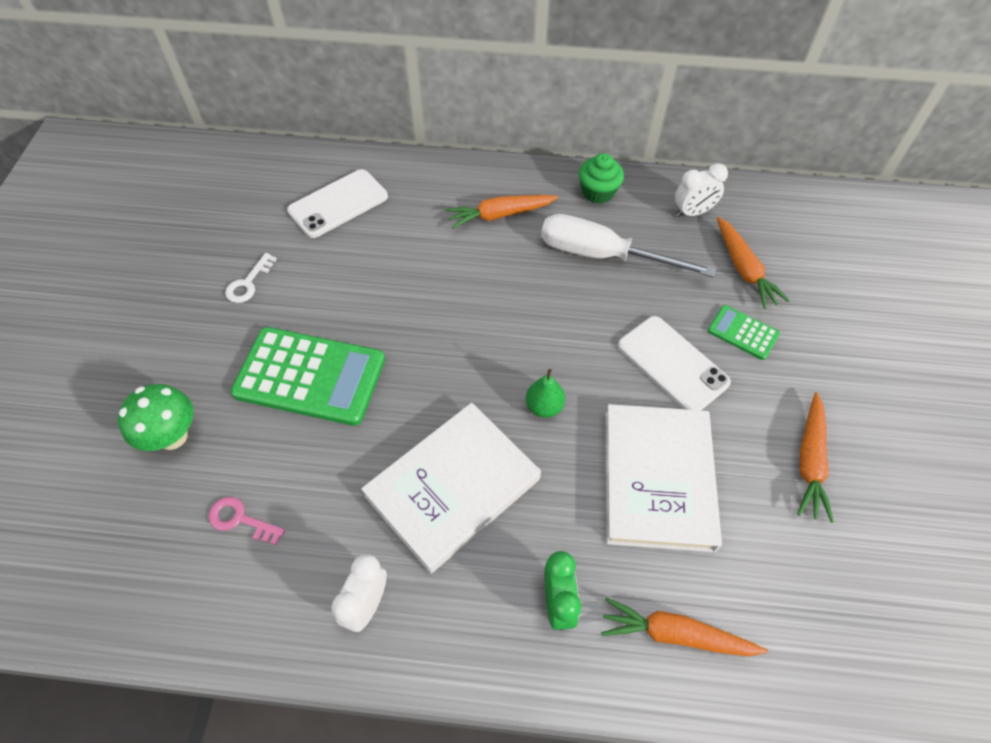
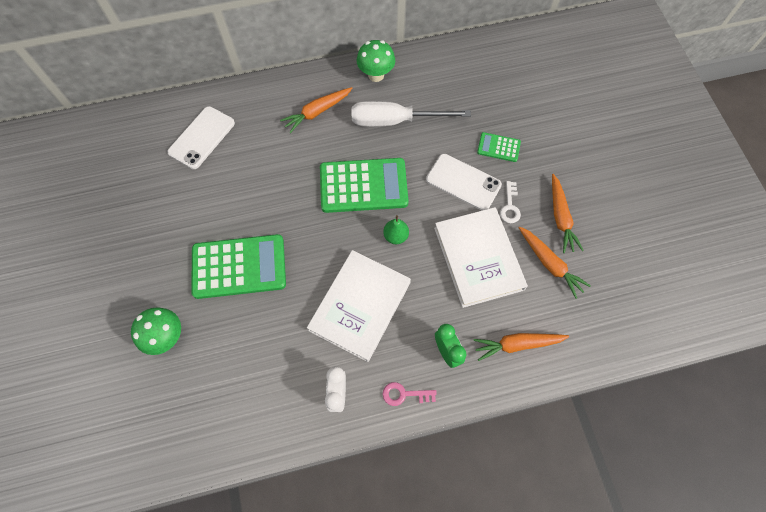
camera: 20 degrees left, 10 degrees up
pink key [209,497,285,545] -> pink key moved to [383,382,437,406]
white key [225,253,277,303] -> white key moved to [500,181,521,223]
green cupcake [579,153,624,204] -> green mushroom [357,40,395,82]
white clock [675,163,728,217] -> none
orange carrot [717,217,790,309] -> orange carrot moved to [519,227,591,299]
none -> green calculator [320,158,409,213]

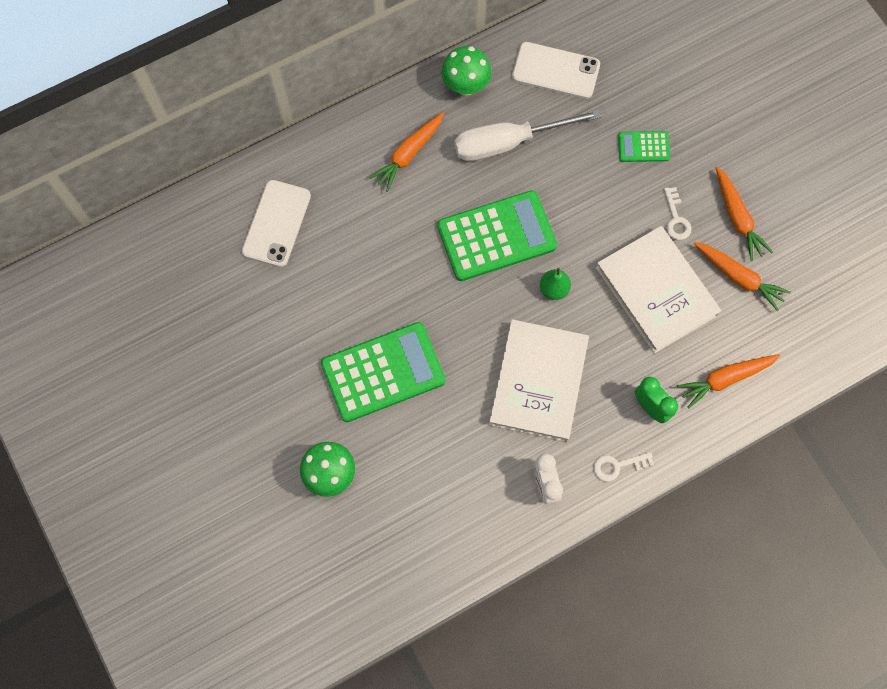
camera: 15 degrees left, 5 degrees up
pink key [383,382,437,406] -> white key [593,452,654,482]
white phone [426,154,502,210] -> white phone moved to [512,42,600,99]

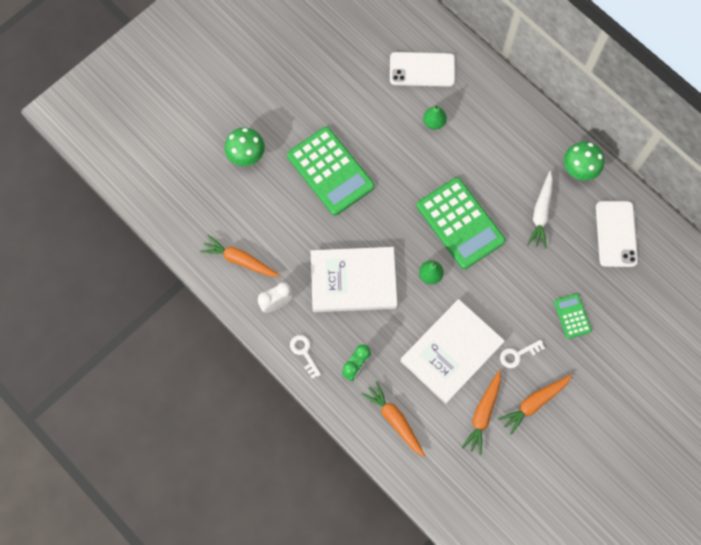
camera: 75 degrees right, 0 degrees up
orange carrot [369,112,444,192] -> orange carrot moved to [200,235,280,277]
white screwdriver [454,109,602,161] -> white carrot [527,171,553,249]
none -> green pear [423,105,447,130]

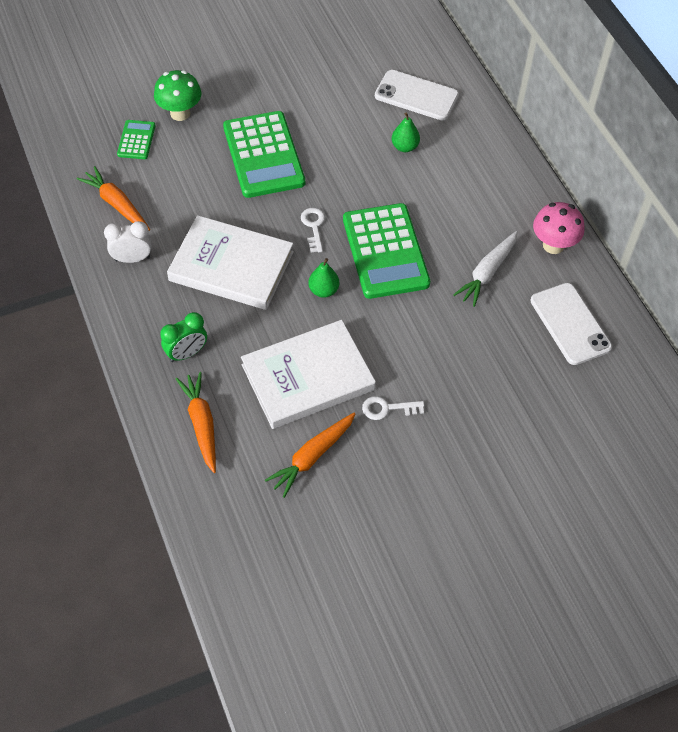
camera: 20 degrees right, 15 degrees down
white key [290,335,321,379] -> white key moved to [301,208,325,253]
orange carrot [498,375,572,435] -> none
green calculator [554,294,592,339] -> green calculator moved to [117,120,156,159]
green mushroom [564,141,604,181] -> pink mushroom [533,202,585,254]
white phone [596,201,638,267] -> white phone turned 45 degrees counterclockwise [531,283,612,365]

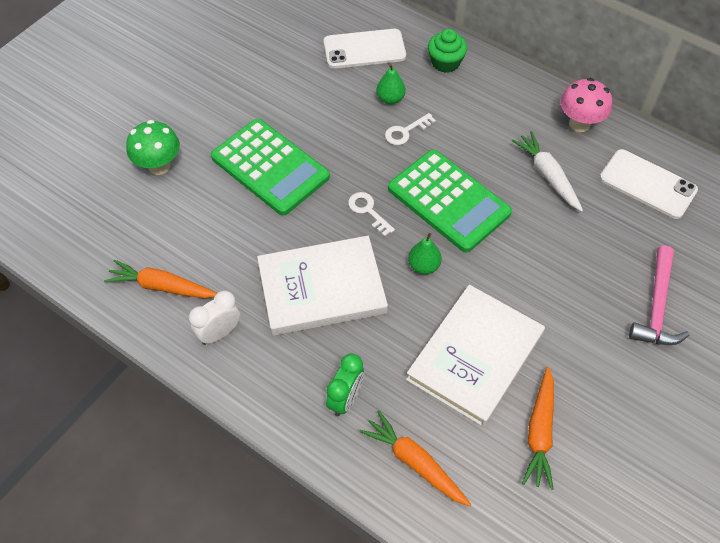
camera: 30 degrees left, 0 degrees up
green calculator [117,120,156,159] -> none
white key [362,396,424,420] -> white key moved to [385,113,436,145]
white carrot [453,231,518,307] -> white carrot turned 150 degrees clockwise [512,131,583,212]
none -> green cupcake [428,29,467,73]
none -> pink hammer [629,245,689,345]

